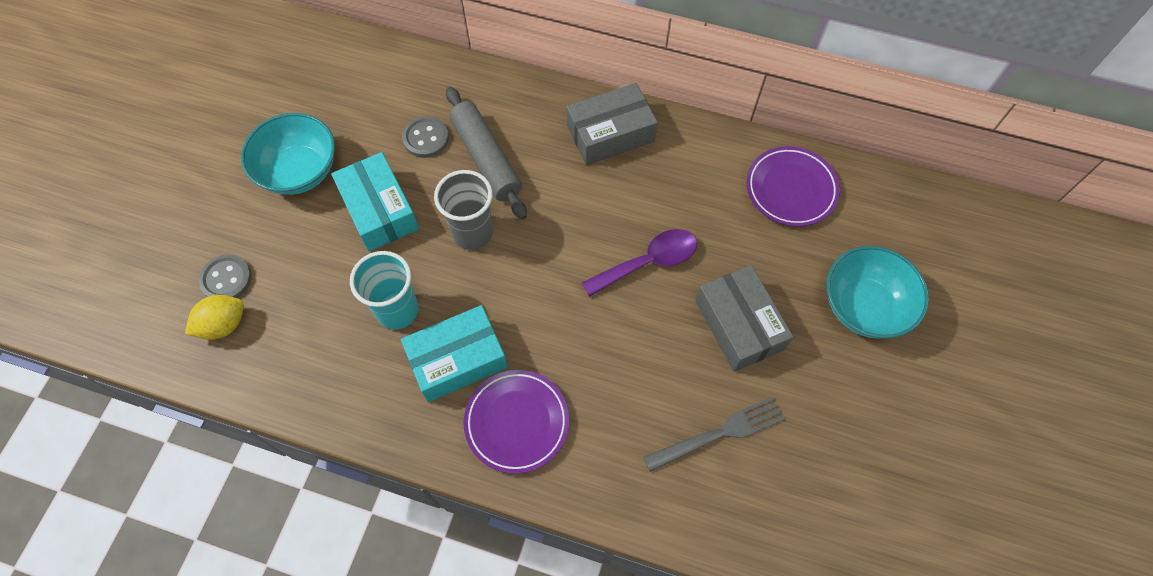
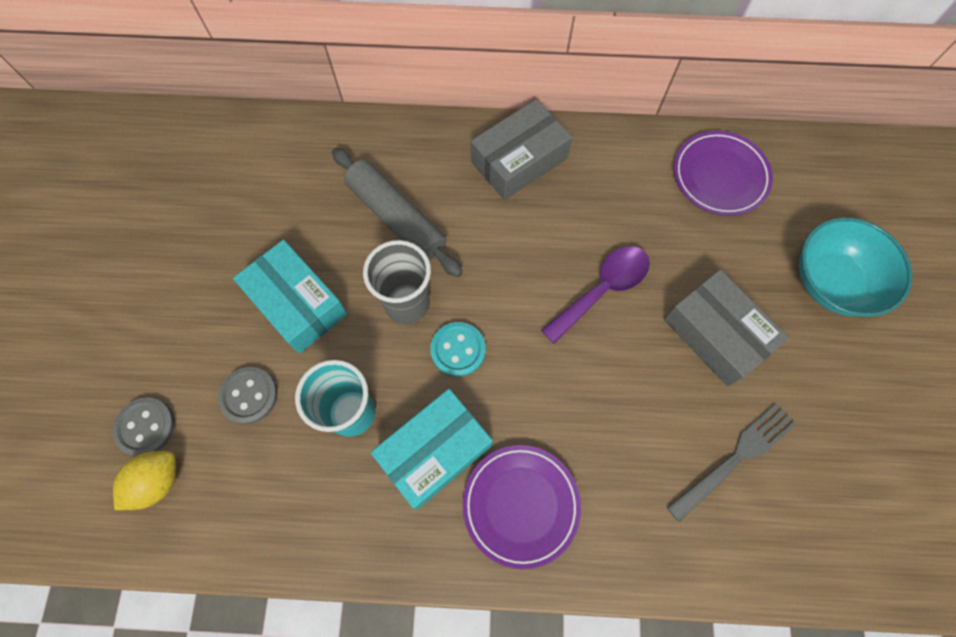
camera: 15 degrees left, 5 degrees up
turquoise bowl [241,113,335,195] -> none
grey button [402,116,449,158] -> grey button moved to [218,367,278,424]
none -> turquoise button [430,322,486,377]

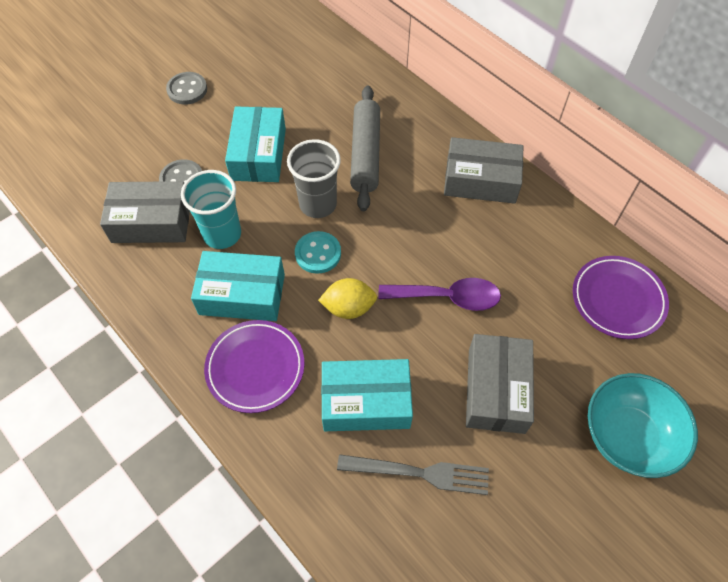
camera: 45 degrees right, 10 degrees down
grey button [112,397,175,456] -> grey button moved to [166,72,207,105]
yellow lemon [113,451,176,510] -> yellow lemon moved to [318,278,377,319]
none -> grey box [100,181,190,243]
none -> turquoise box [321,359,413,431]

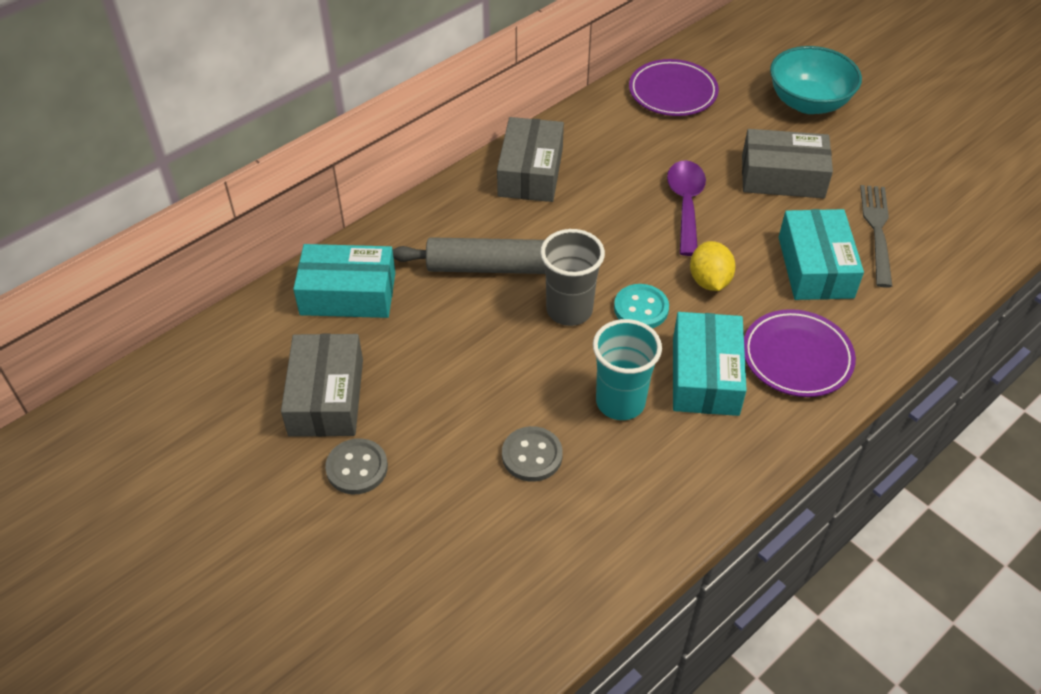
camera: 90 degrees left, 10 degrees down
grey box [100,181,190,243] -> grey box moved to [281,334,363,437]
turquoise box [225,107,286,182] -> turquoise box moved to [293,244,395,318]

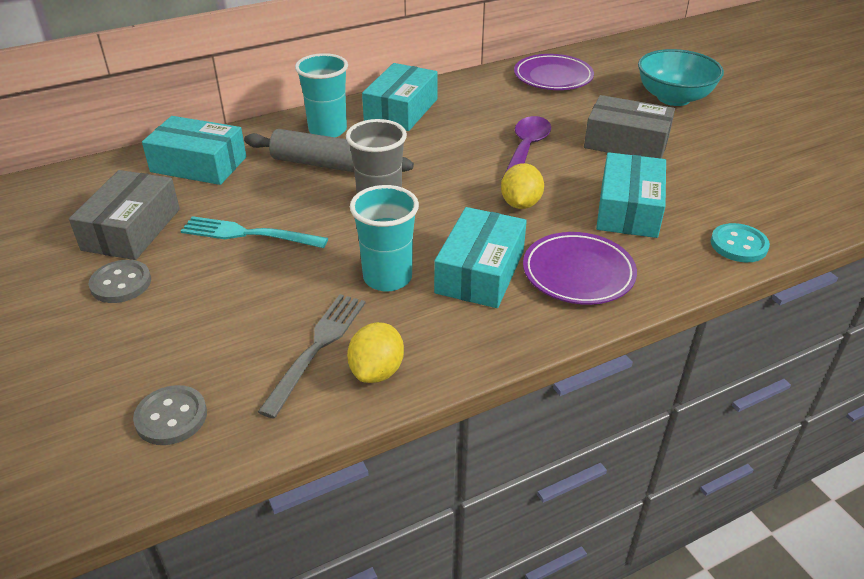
camera: 15 degrees right, 10 degrees down
grey box [497,117,564,202] -> turquoise box [362,63,438,131]
grey button [502,426,563,482] -> grey button moved to [133,385,207,445]
turquoise button [614,284,669,328] -> turquoise button moved to [711,223,770,262]
grey fork [860,185,892,288] -> grey fork moved to [258,294,365,419]
none -> turquoise fork [181,216,328,248]
none -> turquoise cup [295,53,348,137]
none -> yellow lemon [347,322,404,383]

